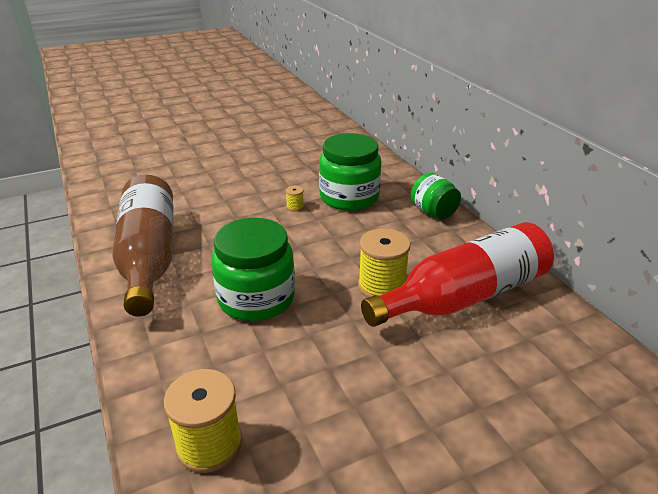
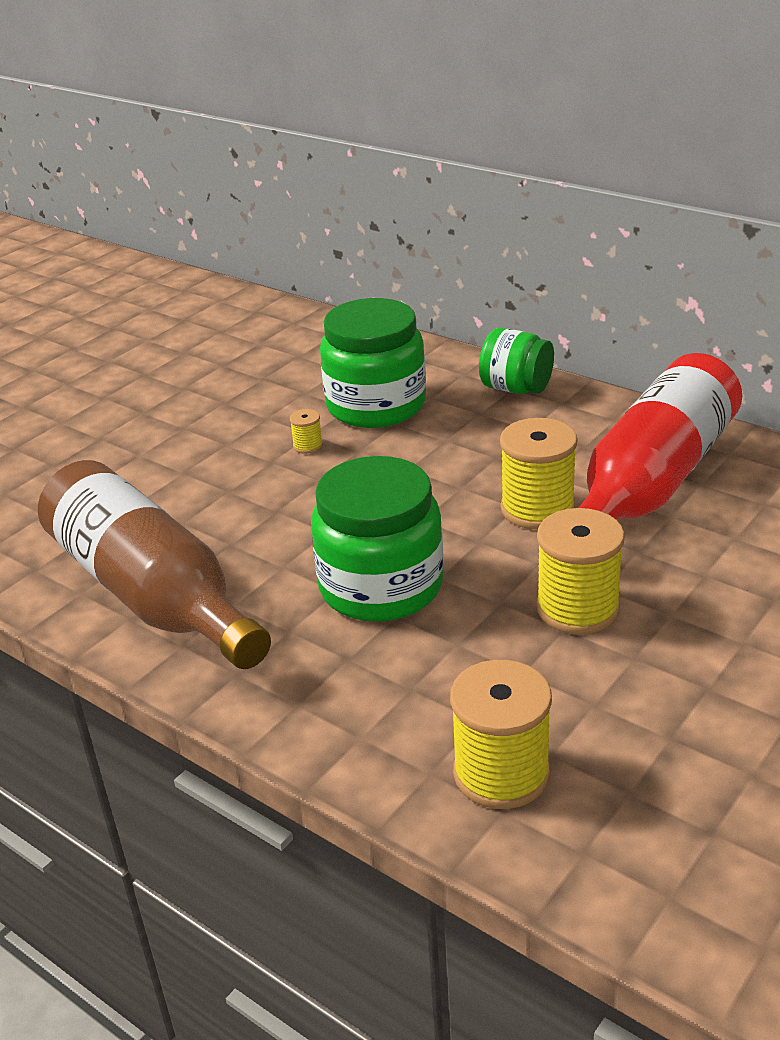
camera: 25 degrees left, 0 degrees up
none -> yellow spool [536,508,625,634]

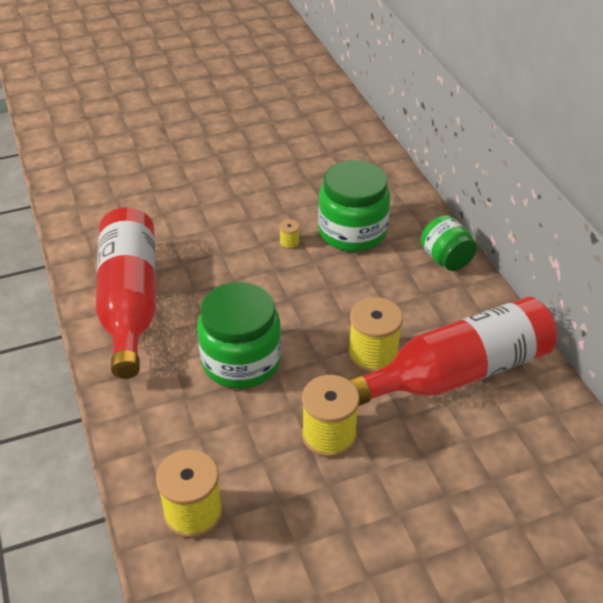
camera: 30 degrees right, 10 degrees up
brown bottle [38,460,271,669] -> red bottle [96,207,156,379]

